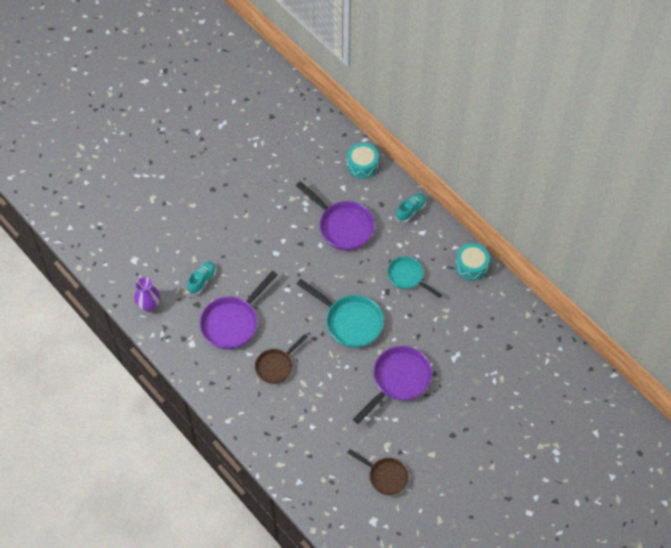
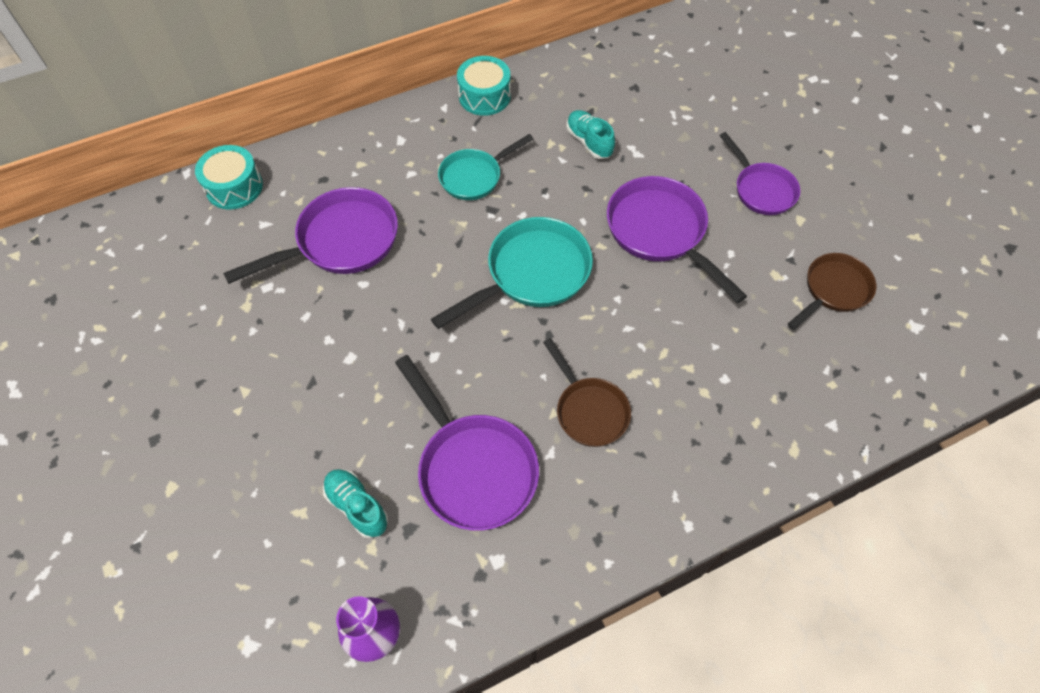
camera: 75 degrees left, 0 degrees up
turquoise shoe [396,194,426,222] -> turquoise shoe moved to [566,110,615,159]
none -> purple pan [719,132,800,215]

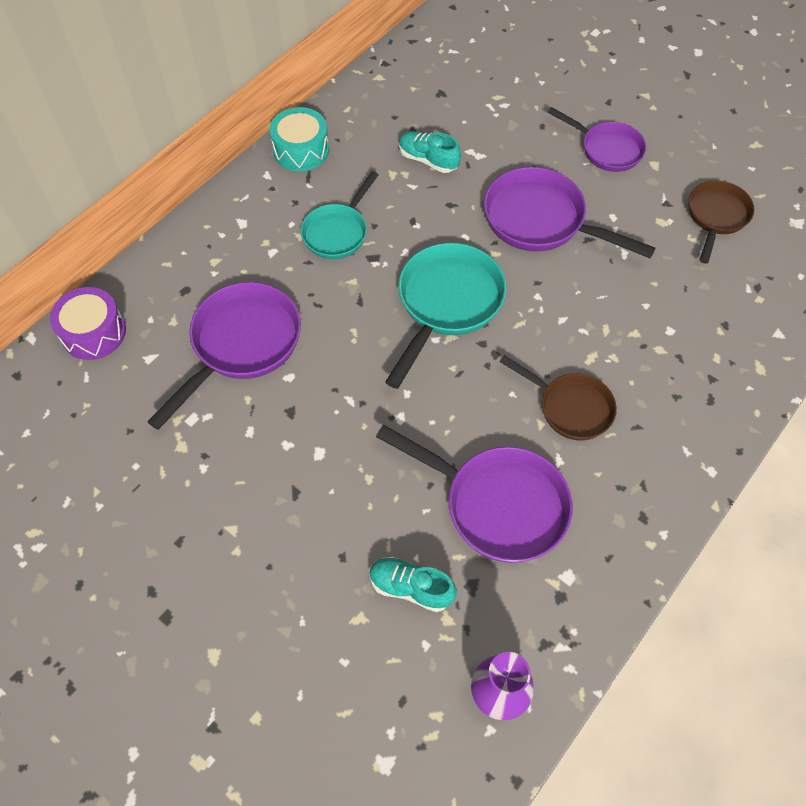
camera: 25 degrees left, 0 degrees up
turquoise drum [195,145,263,210] -> purple drum [50,287,126,360]

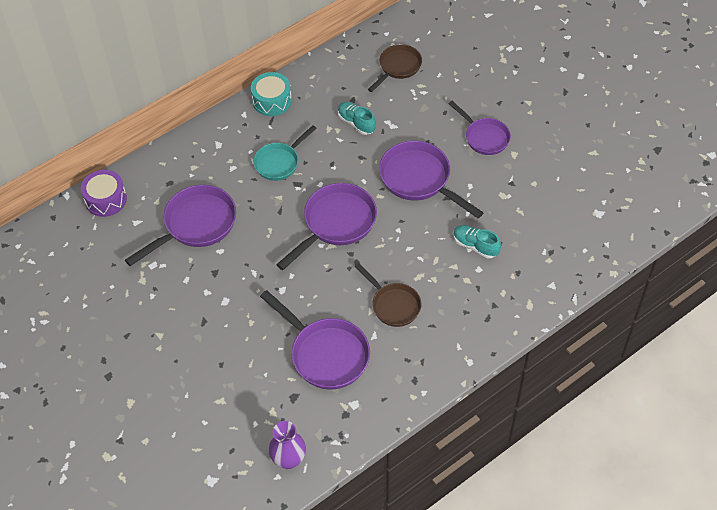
camera: 15 degrees right, 5 degrees down
turquoise shoe [369,557,457,612] -> turquoise shoe moved to [453,225,501,258]
turquoise pan [385,243,507,389] -> purple pan [276,183,377,270]
brown pan [688,180,755,264] -> brown pan moved to [368,44,422,92]

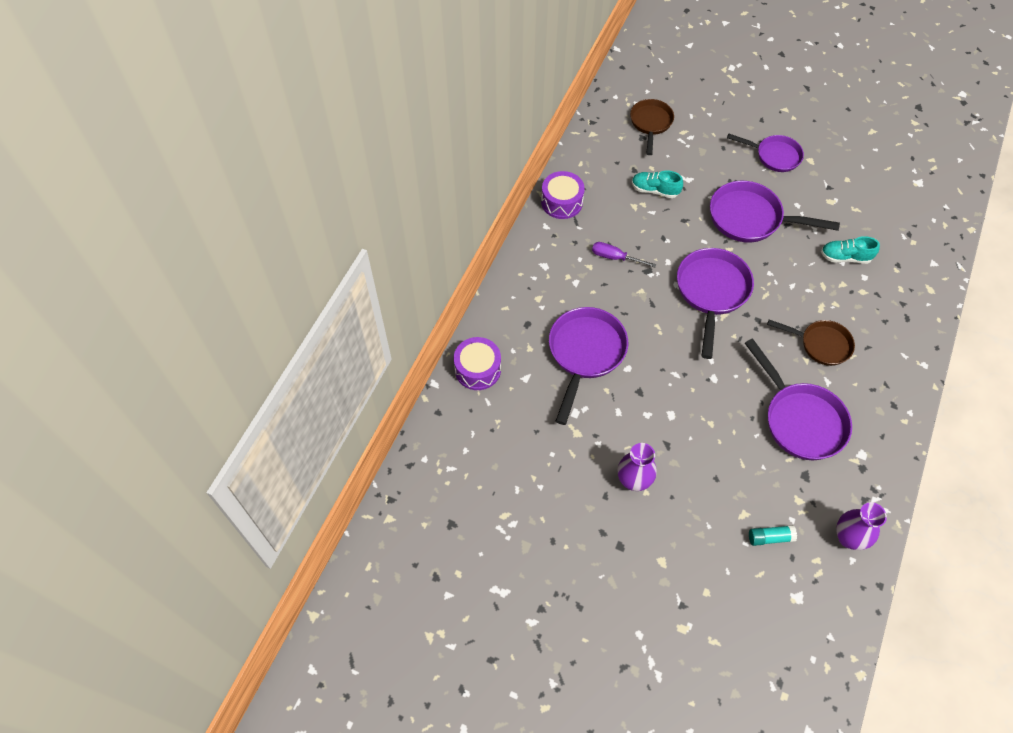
camera: 30 degrees left, 5 degrees up
turquoise drum [251,72,292,116] -> purple drum [541,171,585,219]
turquoise pan [253,125,317,181] -> purple screwdriver [592,242,656,267]
purple pan [260,290,370,390] -> purple pan turned 45 degrees clockwise [745,338,852,460]
none -> purple vase [617,443,657,491]
none -> turquoise glue stick [749,525,797,546]

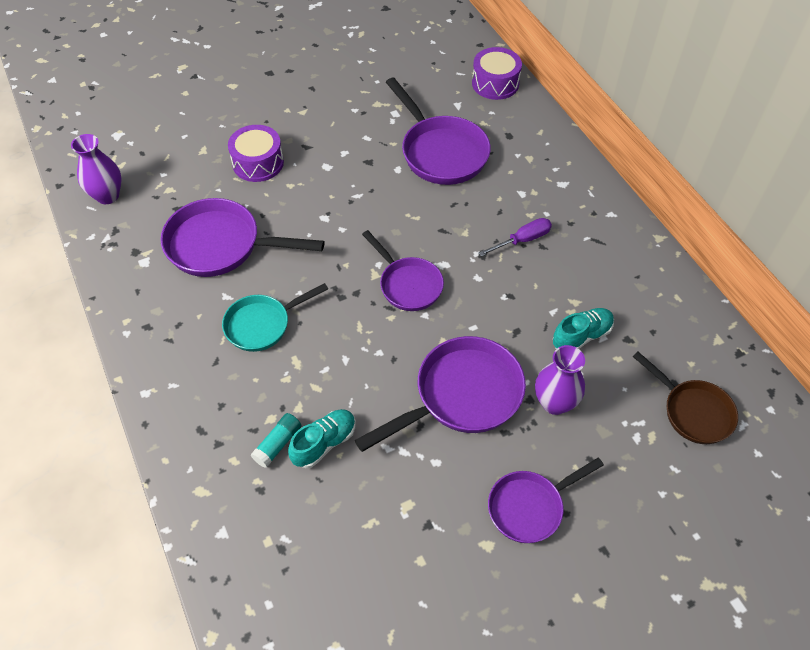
camera: 130 degrees right, 5 degrees down
purple drum [541,171,585,219] -> purple drum moved to [228,125,284,182]
purple vase [617,443,657,491] -> purple vase moved to [535,345,585,415]
purple pan [677,248,754,359] -> purple pan [362,230,444,311], size x0.64
turquoise glue stick [749,525,797,546] -> turquoise glue stick moved to [251,413,302,468]
brown pan [767,320,855,366] -> turquoise pan [222,283,328,352]

